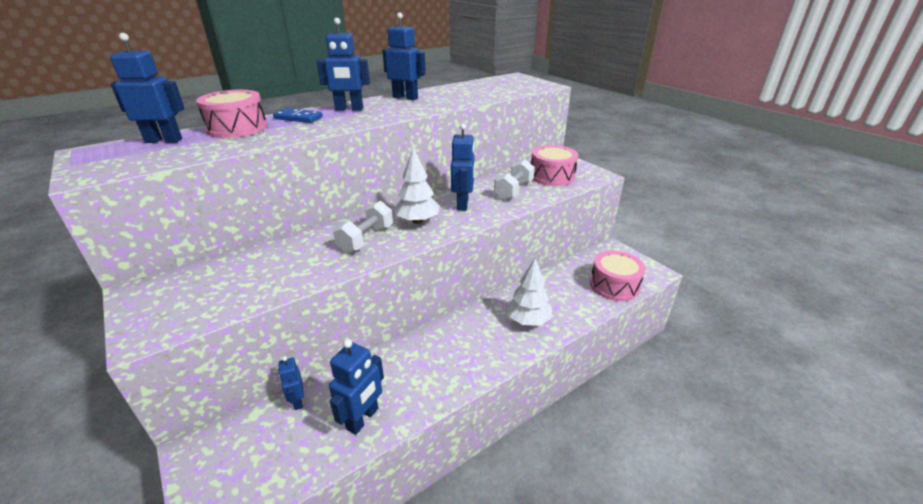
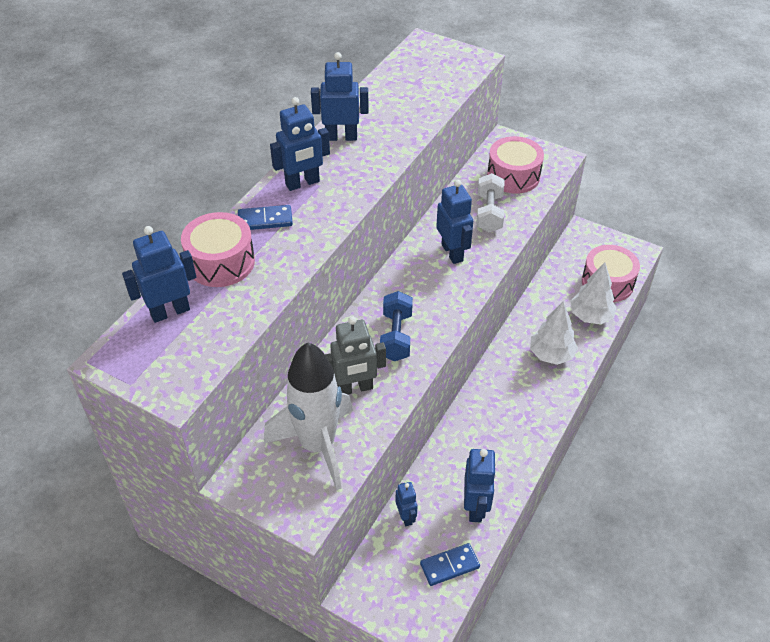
camera: 25 degrees left, 15 degrees up
blue robot [278,356,304,410] -> blue robot turned 150 degrees counterclockwise [396,482,418,526]
white dumbbell [333,201,393,253] -> blue dumbbell [380,291,413,361]
white tree [394,148,440,224] -> white tree moved to [570,262,617,324]
none -> white rocket [264,342,353,490]
none -> grey robot [325,316,386,394]
none -> blue domino [420,543,480,586]

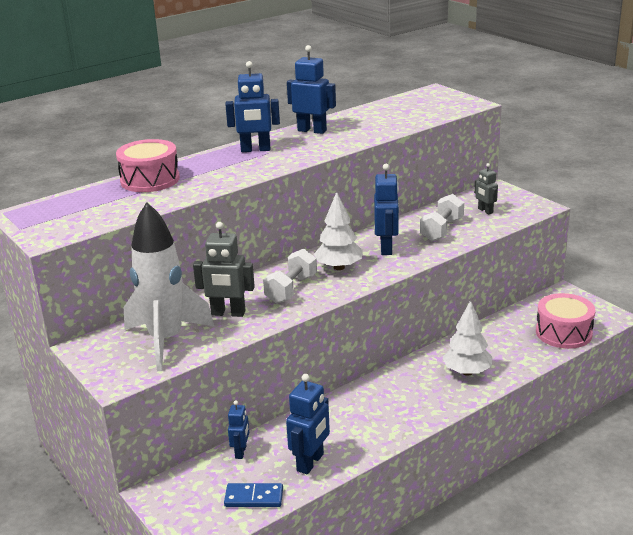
camera: 25 degrees right, 20 degrees down
blue robot [122,226,196,323] -> none
blue domino [238,205,293,230] -> none
blue dumbbell [380,291,413,361] -> white dumbbell [263,249,317,304]
pink drum [487,136,544,194] -> grey robot [474,163,498,214]
white tree [570,262,617,324] -> white tree moved to [314,192,363,270]

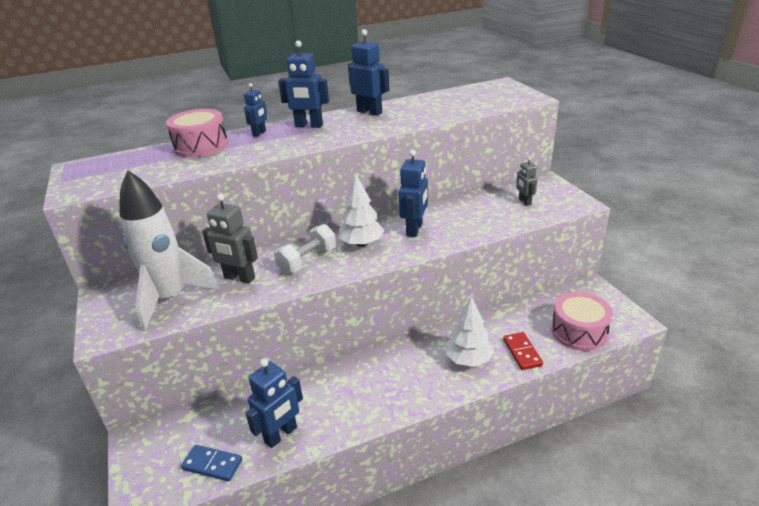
camera: 15 degrees right, 5 degrees up
blue robot [228,401,249,459] -> blue robot moved to [244,83,267,137]
white dumbbell [420,194,464,241] -> none
none -> red domino [503,332,543,370]

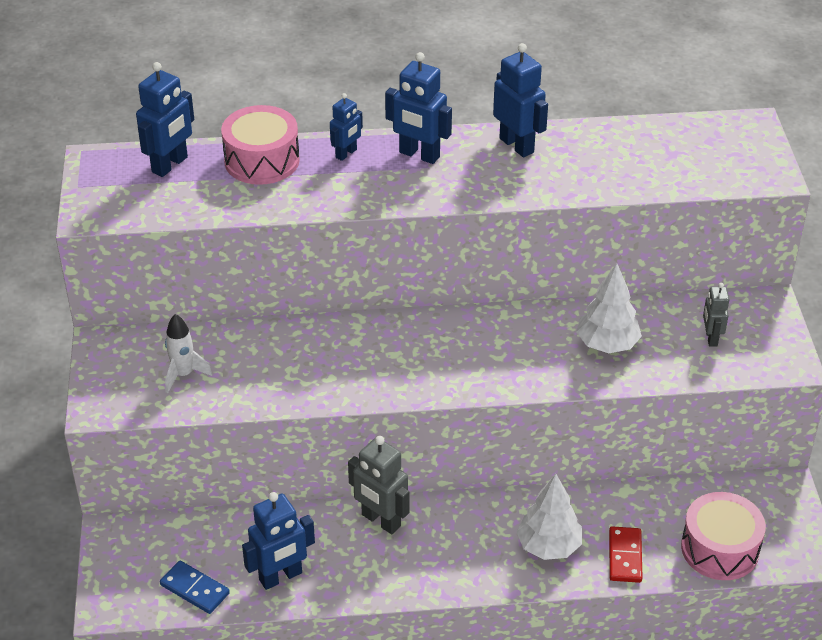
camera: 15 degrees right, 10 degrees up
white rocket [120,170,220,331] -> white rocket [165,314,212,393], size x0.46
grey robot [202,194,258,284] -> grey robot moved to [348,436,410,534]
white dumbbell [274,224,336,274] -> none
white tree [338,174,384,247] -> white tree moved to [576,263,642,353]
blue robot [399,150,428,237] -> blue robot moved to [136,62,194,177]

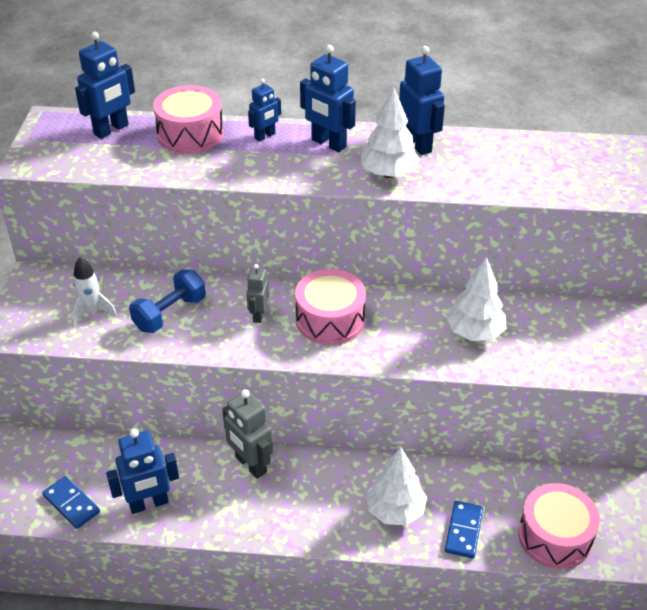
camera: 10 degrees right, 0 degrees up
red domino [609,526,643,583] -> blue domino [445,501,483,559]
grey robot [703,283,729,346] -> grey robot moved to [246,264,269,323]
none -> blue dumbbell [129,270,206,333]
none -> pink drum [295,269,366,345]
none -> white tree [361,87,420,178]

